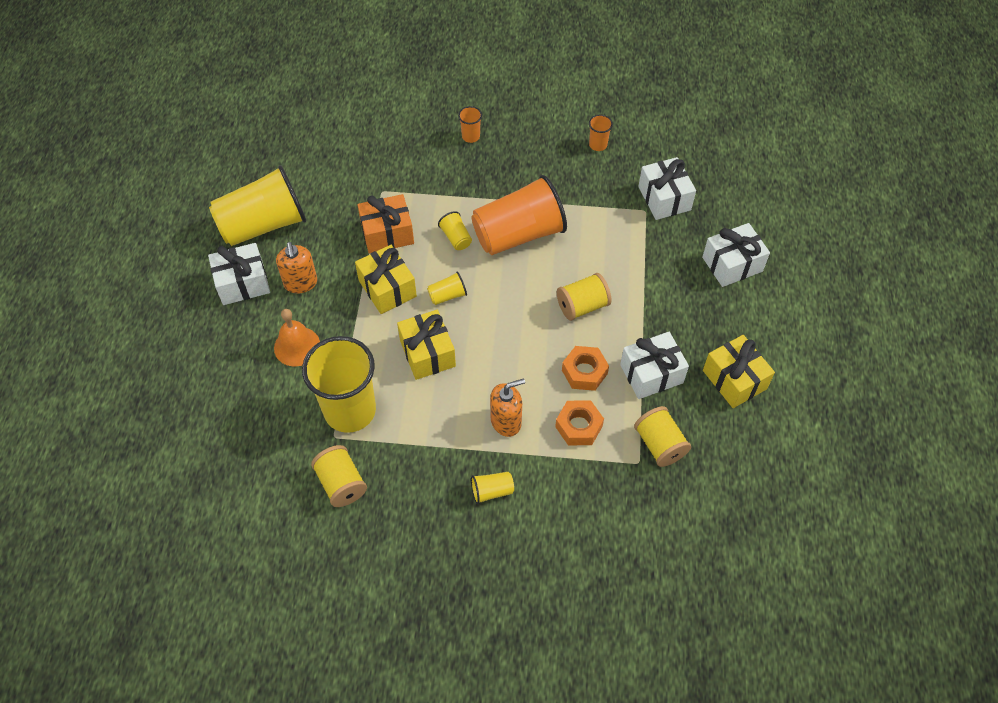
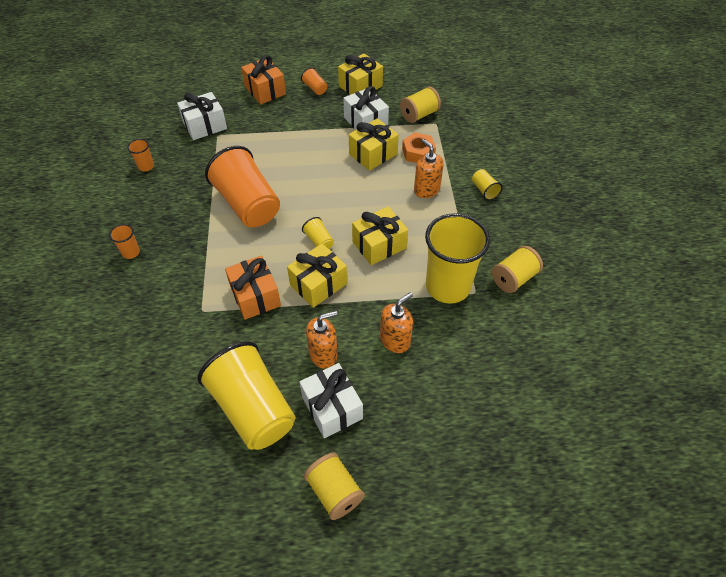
camera: 100 degrees left, 5 degrees down
orange bell [274,309,320,367] -> orange soap dispenser [380,292,413,353]
yellow cup [438,211,472,250] -> none
yellow spool [557,273,611,321] -> yellow spool moved to [304,453,365,520]
orange nut [562,346,609,391] -> yellow gift [349,118,399,171]
white gift [702,223,770,287] -> orange gift [241,55,286,104]
none -> orange cup [301,67,327,95]

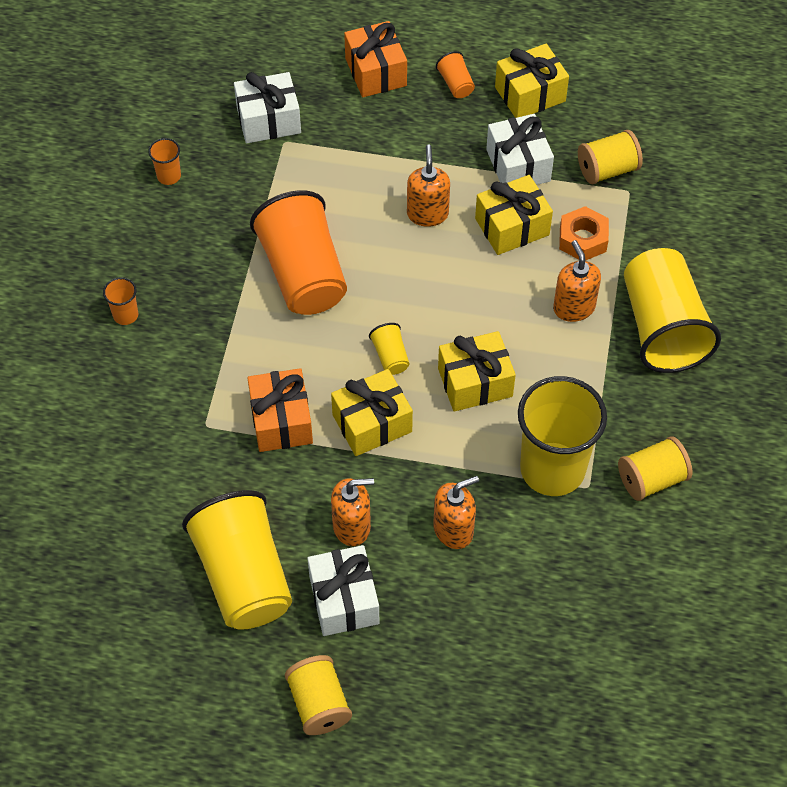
camera: 15 degrees right, 5 degrees up
yellow cup [472,169,503,200] -> yellow cup [624,248,721,373], size x2.43
none -> orange soap dispenser [407,145,450,227]

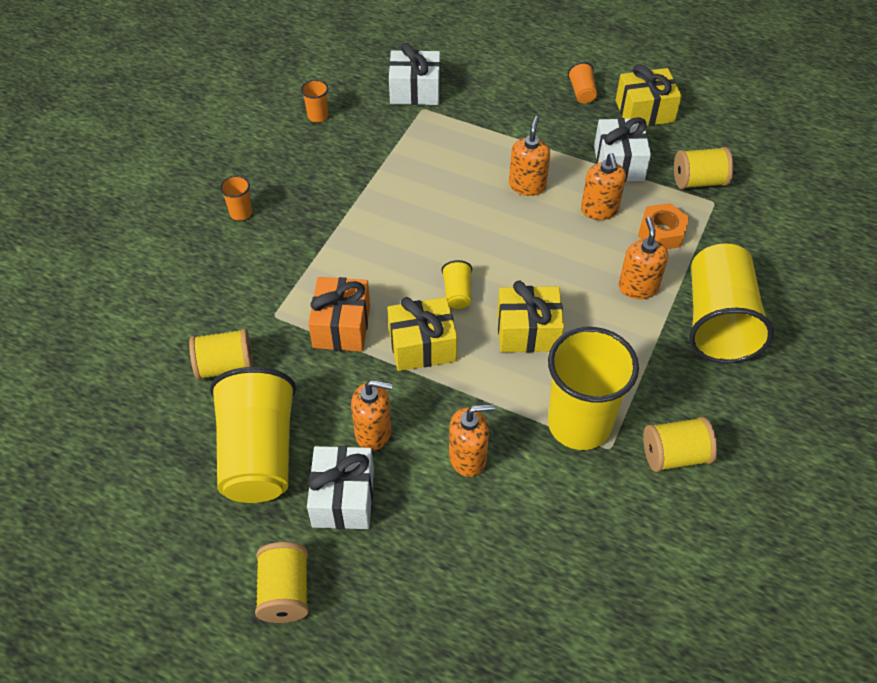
camera: 15 degrees right, 5 degrees down
orange cup [250,190,347,315] -> none
orange gift [344,21,407,97] -> none
yellow gift [475,175,553,255] -> orange soap dispenser [581,153,626,220]
none -> yellow spool [189,328,253,380]

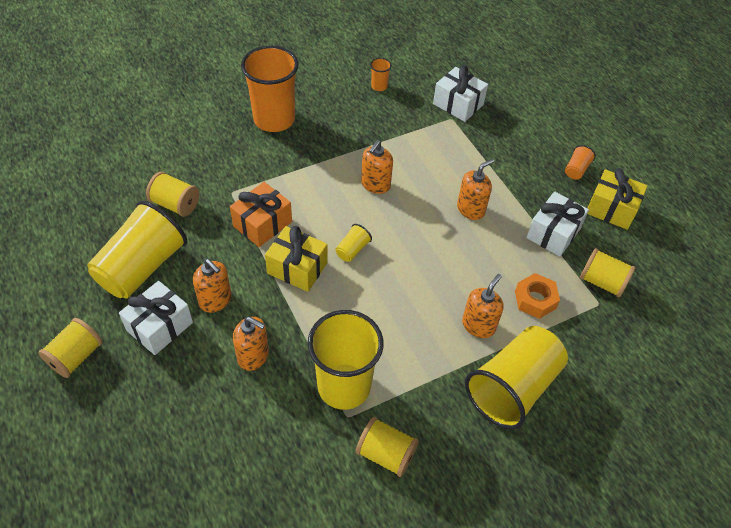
camera: 35 degrees right, 0 degrees up
orange cup [220,176,252,221] -> orange cup [241,46,299,132], size x2.43
yellow gift [497,281,564,352] -> none
orange soap dispenser [581,153,626,220] -> orange soap dispenser moved to [361,140,393,194]

